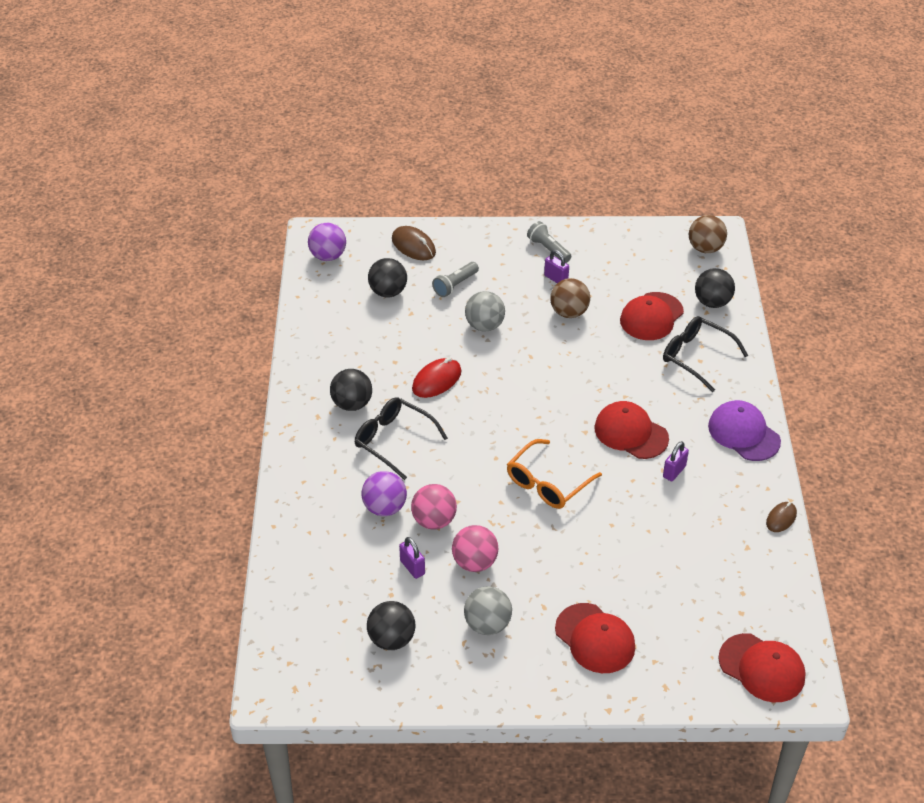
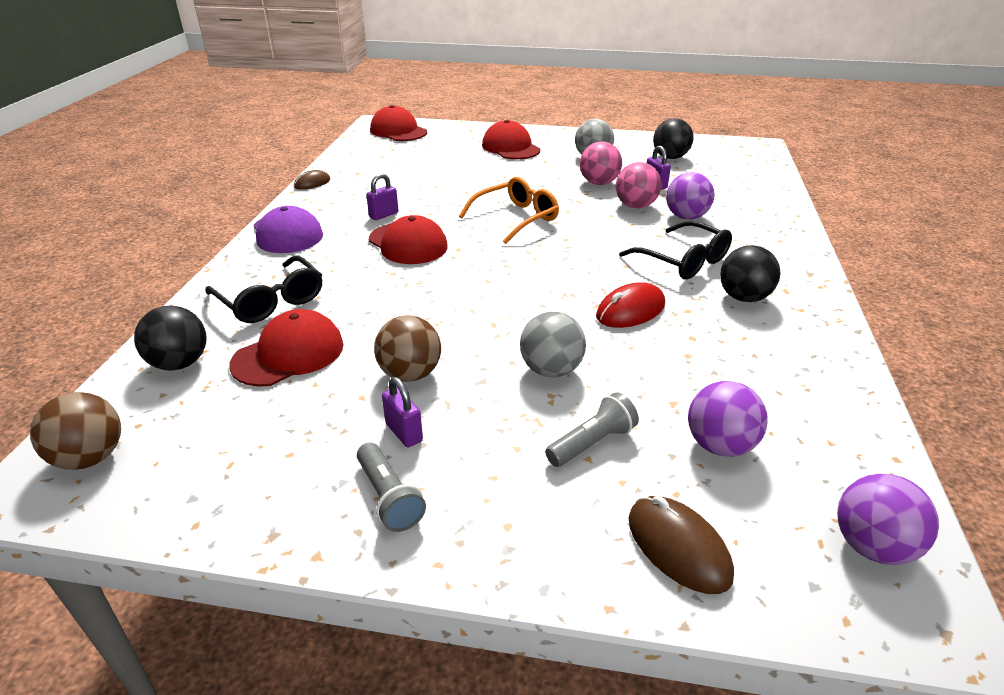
camera: 170 degrees left, 10 degrees down
black ball [368,258,407,297] -> purple ball [688,381,768,457]

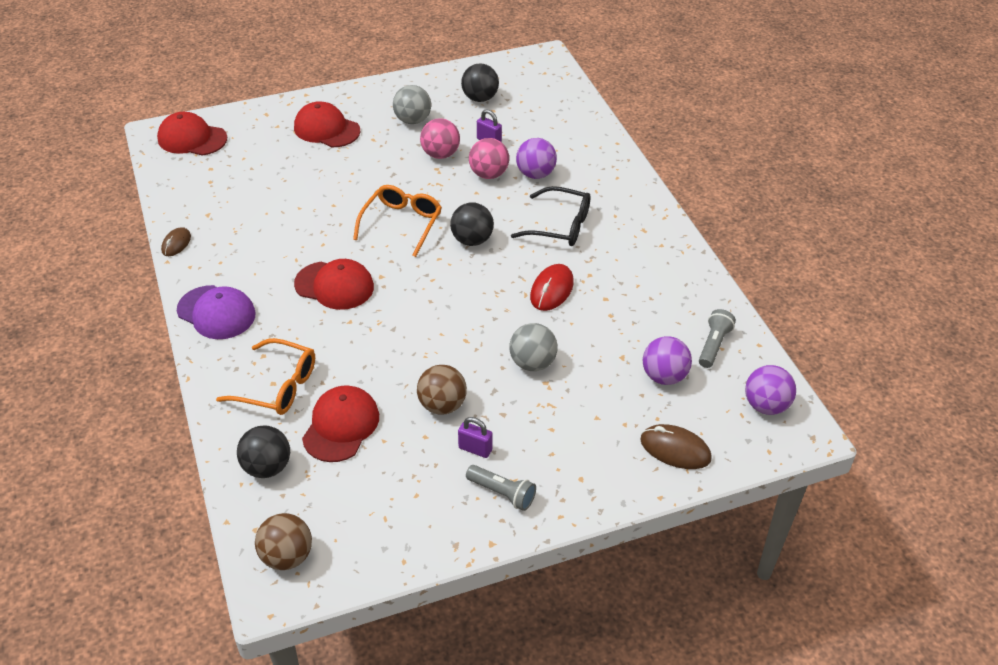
camera: 30 degrees left, 10 degrees up
black glasses [205,256,322,323] -> orange glasses [216,338,315,415]
purple padlock [366,173,398,220] -> none
grey flashlight [545,392,639,467] -> grey flashlight moved to [699,309,736,368]
black ball [720,245,780,302] -> black ball moved to [450,203,494,246]

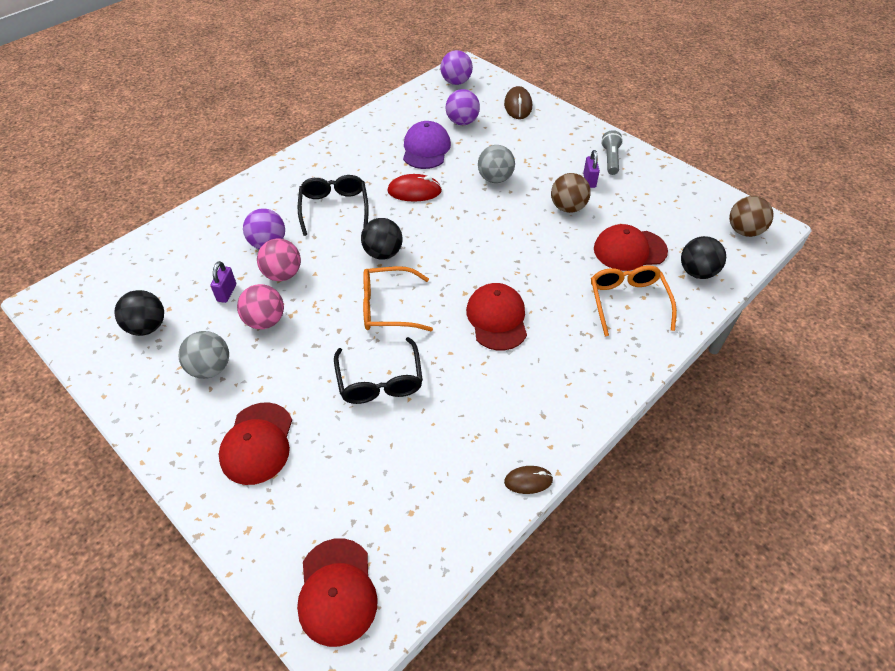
camera: 115 degrees left, 5 degrees up
purple cap [177,285,256,339] -> purple cap moved to [403,121,451,169]
grey flashlight [699,309,736,368] -> none
none -> black glasses [334,337,423,404]

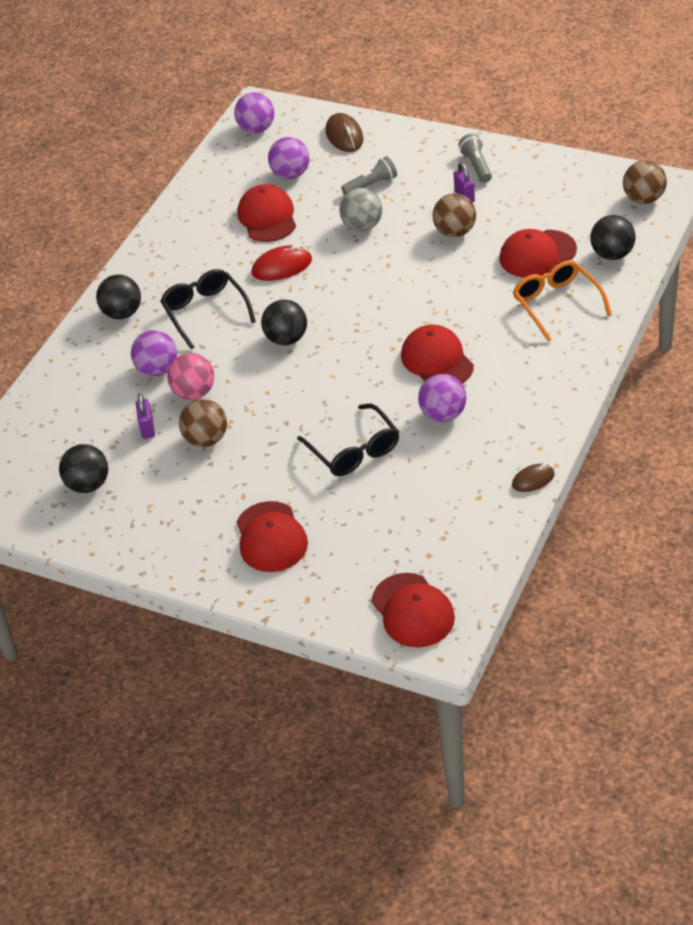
camera: 15 degrees left, 5 degrees down
grey ball [179,331,229,379] -> none
pink ball [237,284,284,329] -> brown ball [179,399,227,447]
orange glasses [363,266,433,331] -> none
purple cap [403,121,451,169] -> red cap [237,184,296,242]
none -> black ball [96,275,141,319]
none -> grey flashlight [341,156,397,195]
none -> purple ball [418,374,466,422]

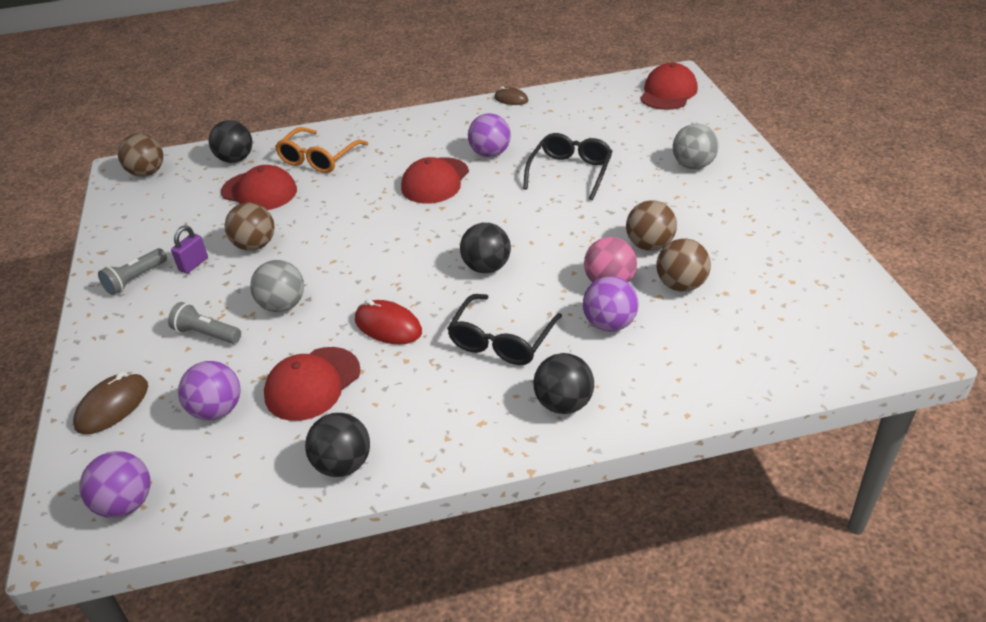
camera: 130 degrees left, 5 degrees down
black ball [59,444,108,493] -> black ball moved to [305,413,370,477]
purple padlock [136,393,155,439] -> brown ball [656,239,711,292]
red cap [237,501,308,572] -> grey ball [673,124,719,169]

